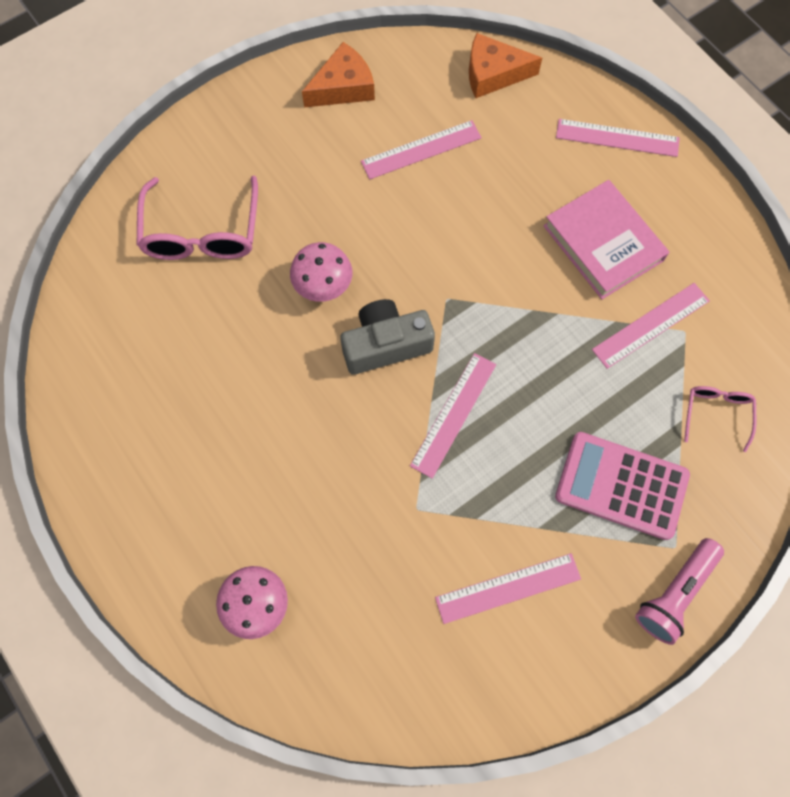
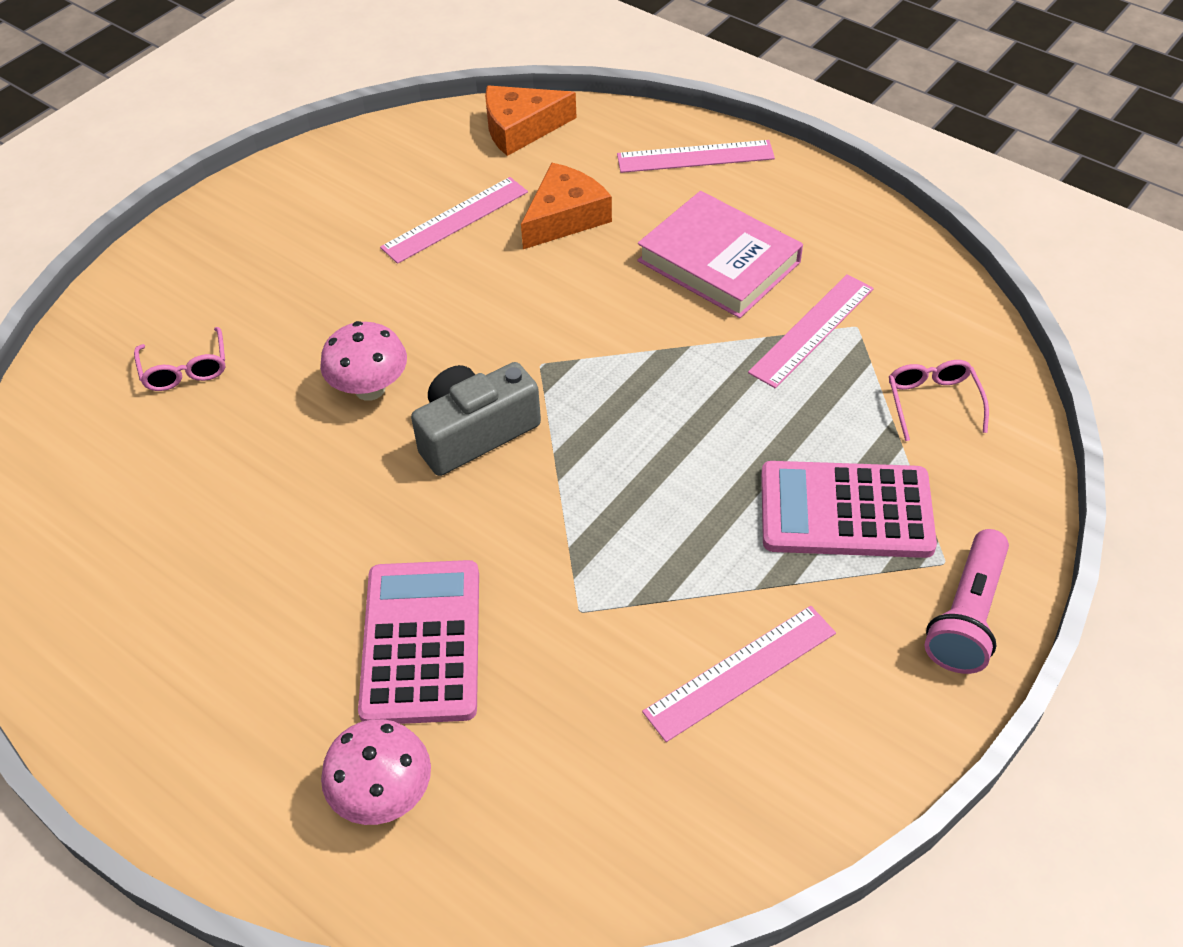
camera: 15 degrees left, 20 degrees down
pink glasses [136,176,258,260] -> pink glasses [134,327,225,391], size x0.53
orange cheese [302,42,375,108] -> orange cheese moved to [521,163,612,249]
pink ruler [410,353,496,479] -> none
none -> pink calculator [358,560,479,724]

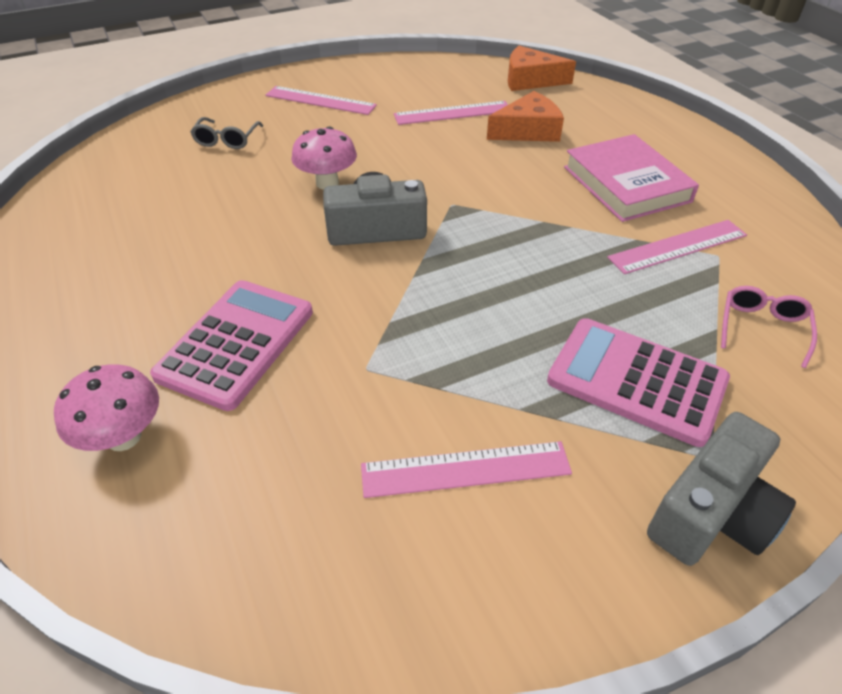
camera: 25 degrees right, 5 degrees down
pink glasses [134,327,225,391] -> grey glasses [190,117,263,149]
pink ruler [617,140,775,173] -> pink ruler moved to [266,86,377,115]
pink flashlight [924,529,1009,674] -> grey camera [647,412,796,566]

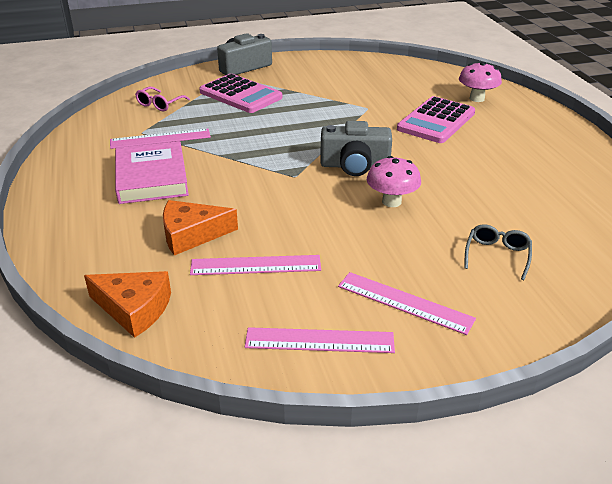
camera: 170 degrees left, 10 degrees down
pink ruler [361,441,572,498] -> pink ruler moved to [245,327,395,353]

